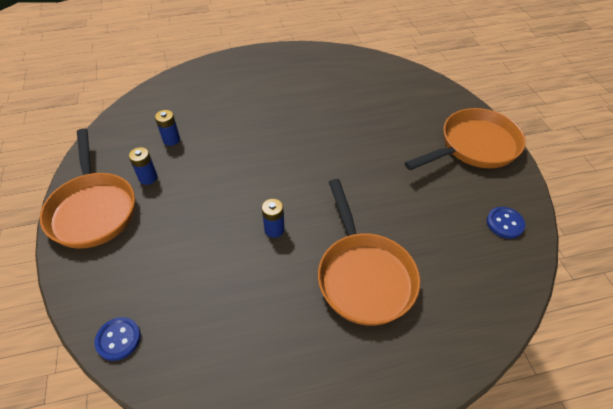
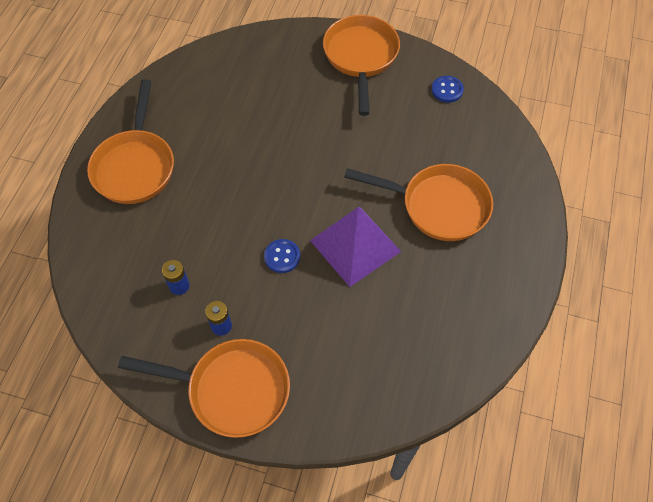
camera: 60 degrees left, 10 degrees up
blue button [95,317,141,361] -> blue button moved to [264,239,300,273]
blue battery [262,199,285,238] -> purple pyramid [310,207,401,287]
none -> orange pan [87,79,174,204]

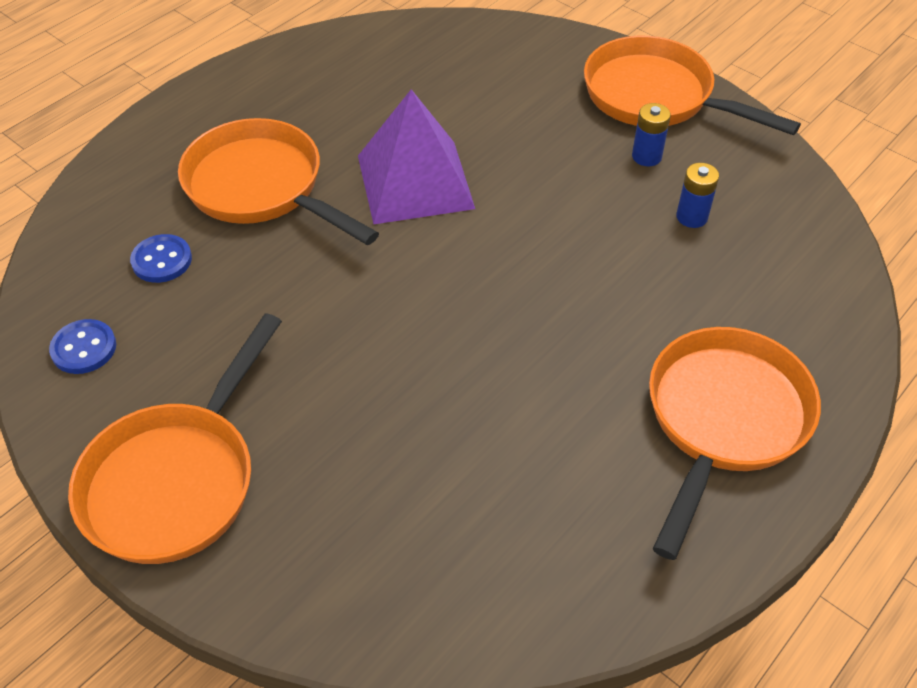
camera: 155 degrees left, 10 degrees down
blue button [264,239,300,273] -> blue button moved to [130,234,192,283]

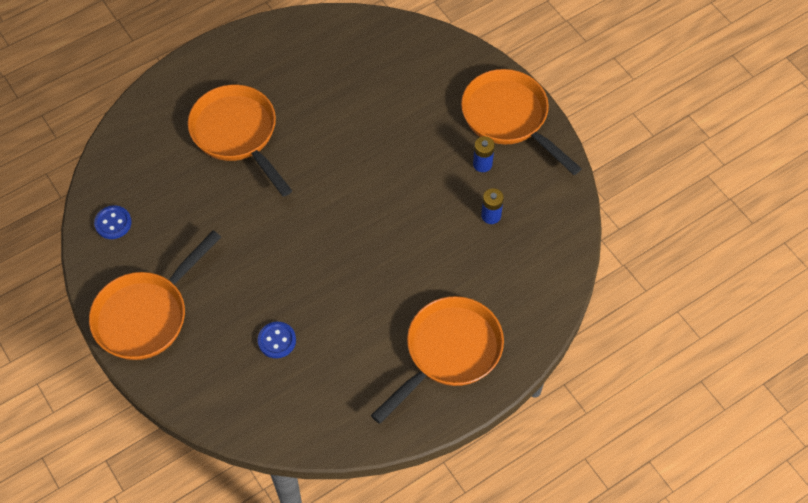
camera: 15 degrees right, 10 degrees up
blue button [130,234,192,283] -> blue button moved to [258,322,296,358]
purple pyramid [358,89,475,224] -> none

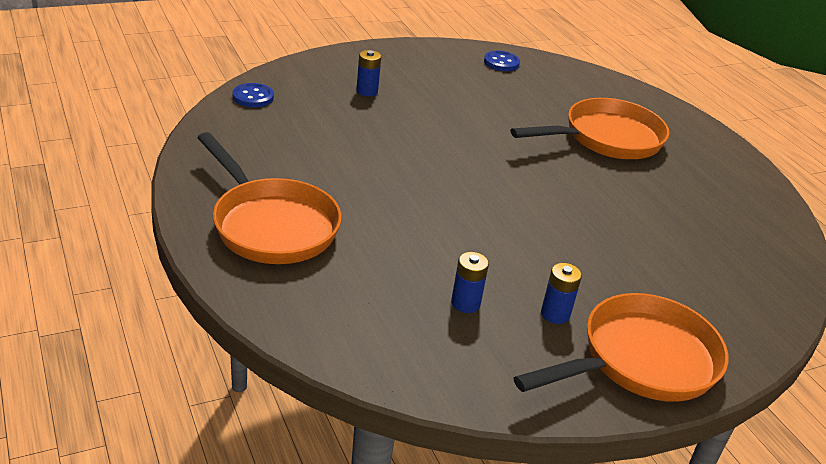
camera: 95 degrees right, 25 degrees down
orange pan [89,230,221,360] -> none
blue button [258,322,296,358] -> blue button moved to [233,83,274,107]
none -> blue battery [356,50,381,96]

